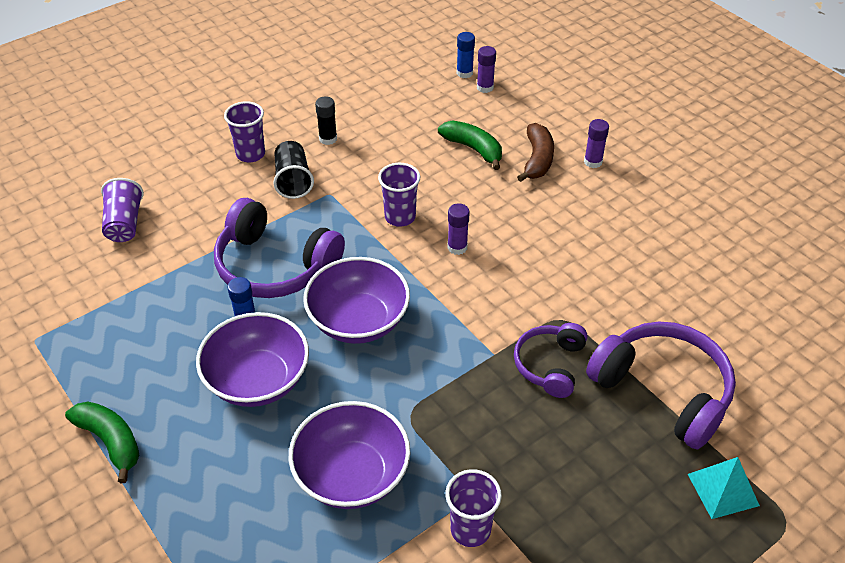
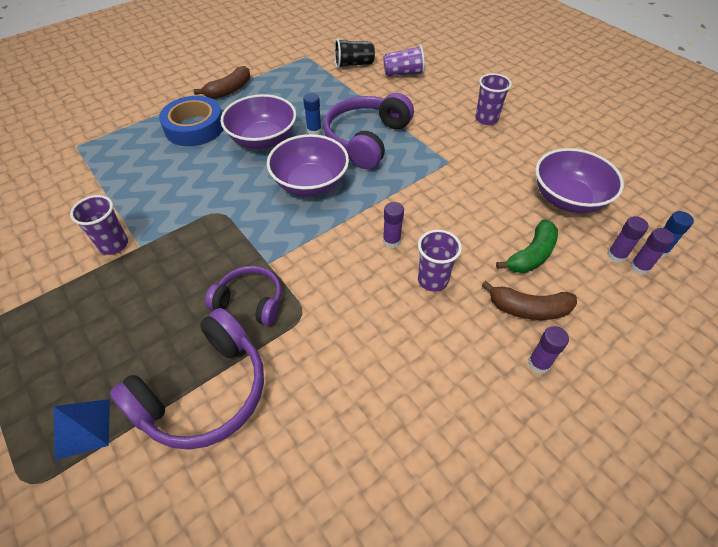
camera: 90 degrees right, 5 degrees up
green banana [65,402,139,483] -> brown banana [194,66,250,99]
black cup [273,141,314,199] -> black cup moved to [334,38,375,68]
purple bowl [289,401,410,509] -> purple bowl moved to [535,148,624,213]
black glue stick [315,96,337,145] -> none
purple cup [378,163,420,227] -> purple cup moved to [418,230,462,292]
turquoise pyramid [688,457,760,519] -> blue pyramid [54,399,110,460]
none -> blue tape [159,96,223,146]
none -> purple glue stick [607,216,649,263]

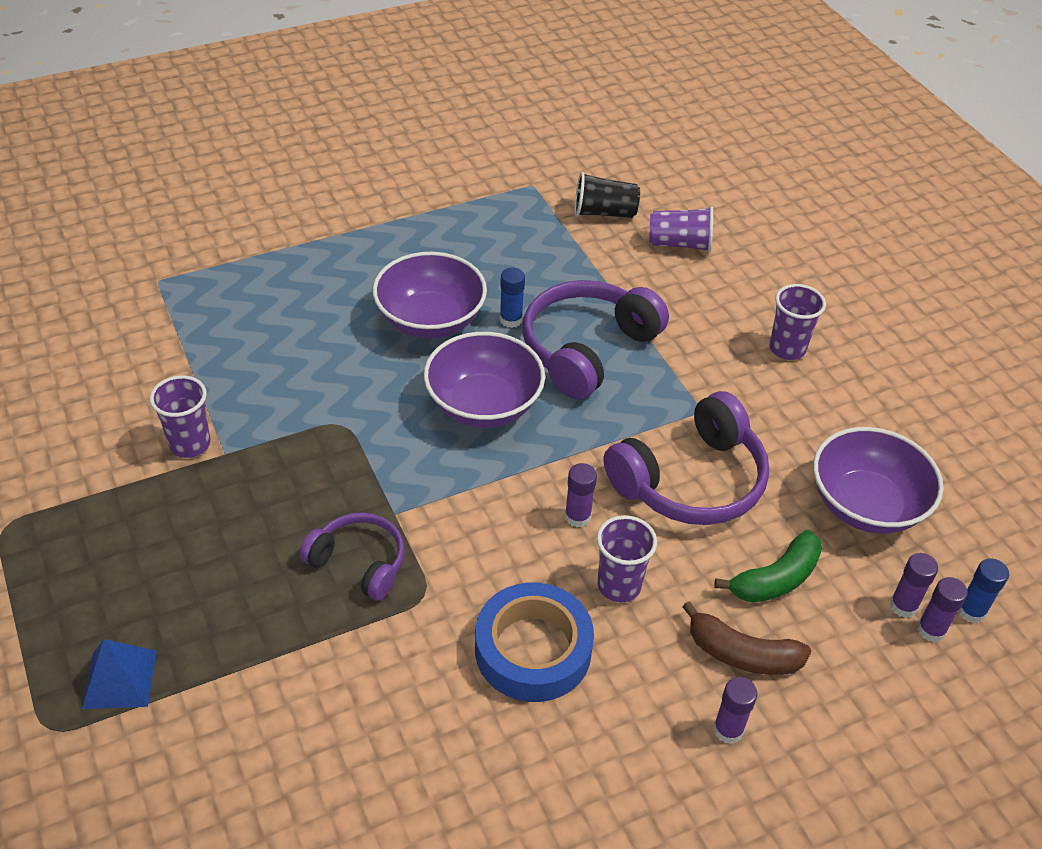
camera: 10 degrees right, 5 degrees down
purple headphones [110,308,264,450] -> purple headphones moved to [604,391,769,525]
blue tape [159,96,223,146] -> blue tape moved to [475,583,594,702]
brown banana [194,66,250,99] -> none

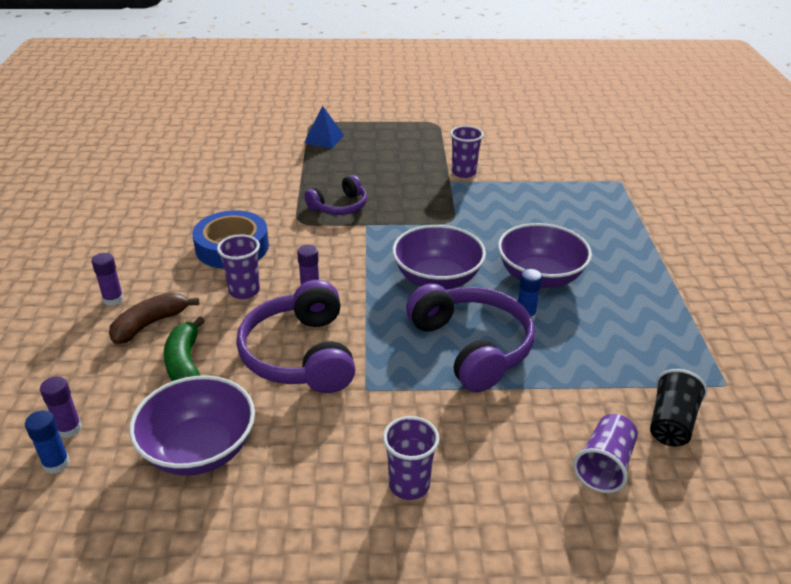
camera: 115 degrees right, 10 degrees down
purple glue stick [890,553,938,618] -> none

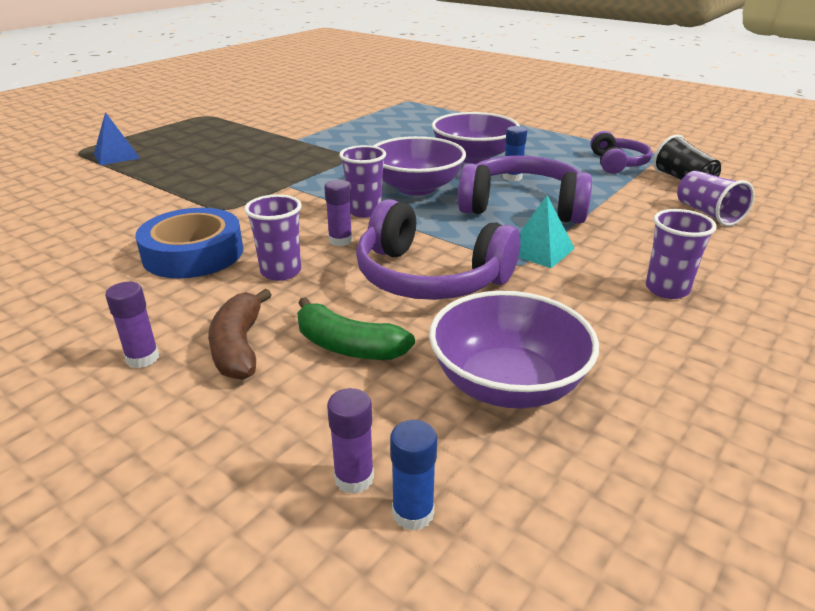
camera: 50 degrees left, 5 degrees down
purple headphones [305,175,367,215] -> purple headphones moved to [590,131,653,174]
purple cup [450,126,484,178] -> purple cup moved to [339,145,386,218]
none -> turquoise pyramid [519,195,575,268]

